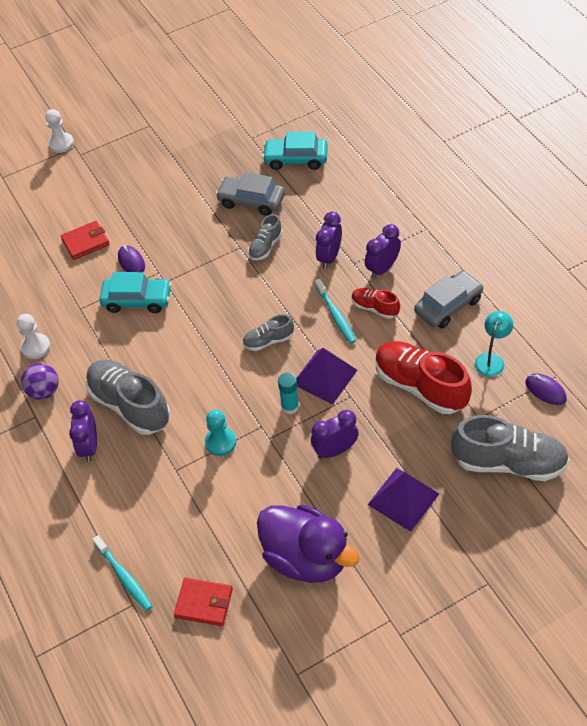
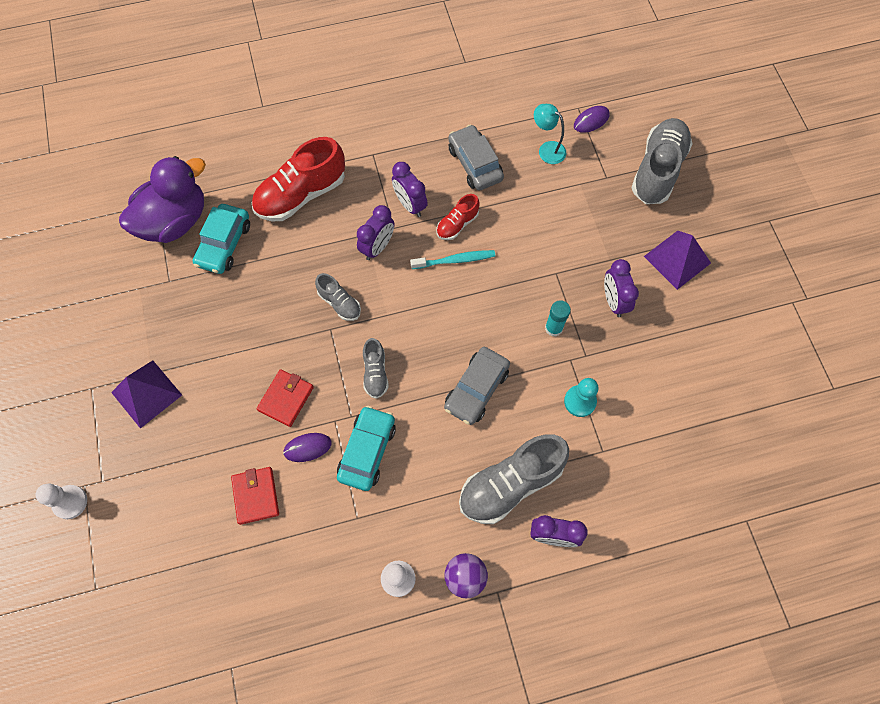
camera: 80 degrees left, 15 degrees up
turquoise toothbrush [92,535,152,611] -> none
red wallet [174,578,233,626] -> red wallet moved to [256,369,314,427]
grey car [216,172,285,216] -> grey car moved to [444,347,510,425]
grey shoe [243,314,294,351] -> grey shoe moved to [363,338,389,399]
purple duck [257,504,360,583] -> purple duck moved to [119,156,206,243]
purple pyramid [297,348,358,404] -> purple pyramid moved to [111,360,182,429]
purple clock [316,212,342,269] -> purple clock turned 90 degrees counterclockwise [357,205,394,260]
red shoe [376,341,472,414] -> red shoe moved to [252,137,345,221]

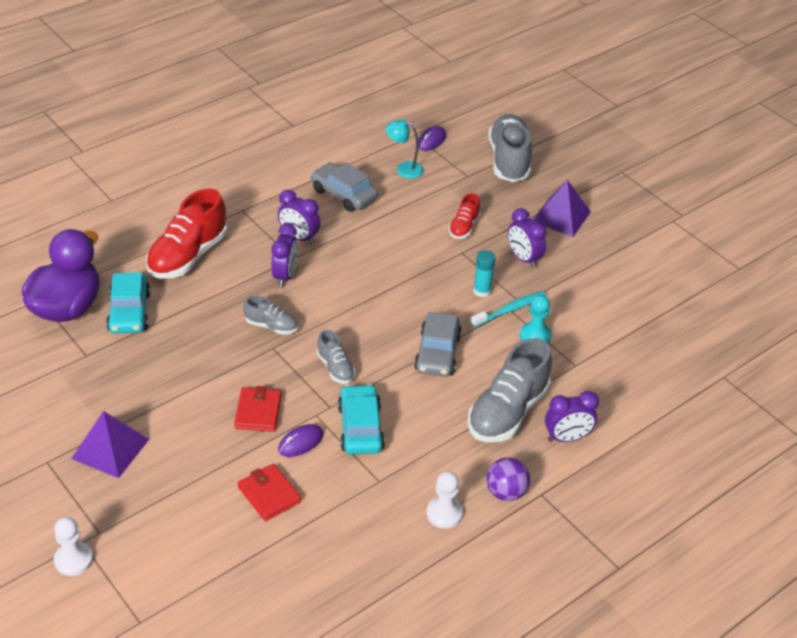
camera: 25 degrees left, 25 degrees down
turquoise toothbrush [410,250,495,269] -> turquoise toothbrush moved to [471,291,546,327]
red shoe [437,194,480,240] -> red shoe moved to [448,193,480,239]

